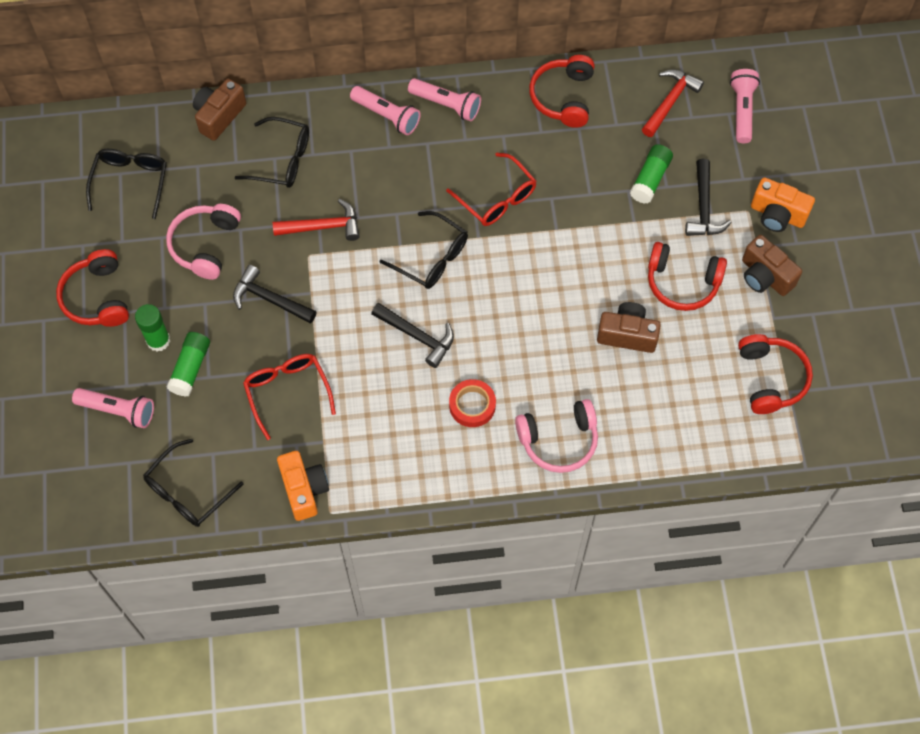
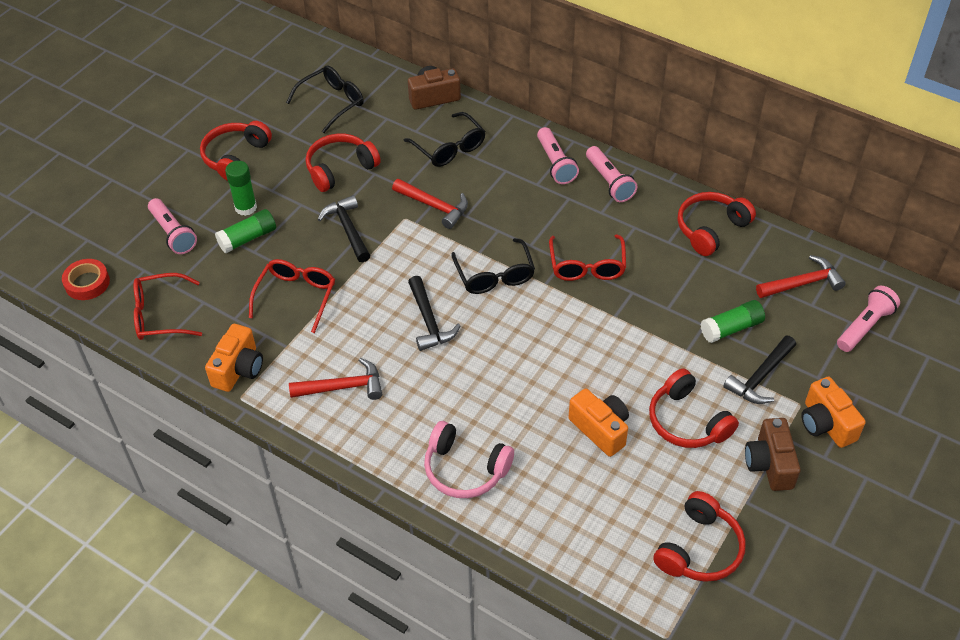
camera: 40 degrees right, 15 degrees down
black glasses [143,439,244,527] -> red glasses [134,273,202,340]
pink headphones [166,204,241,280] -> red headphones [306,133,381,192]
red tape [449,379,496,427] -> red tape moved to [62,259,110,300]
brown camera [597,302,661,353] -> orange camera [568,389,629,457]
none -> red hammer [289,358,382,400]

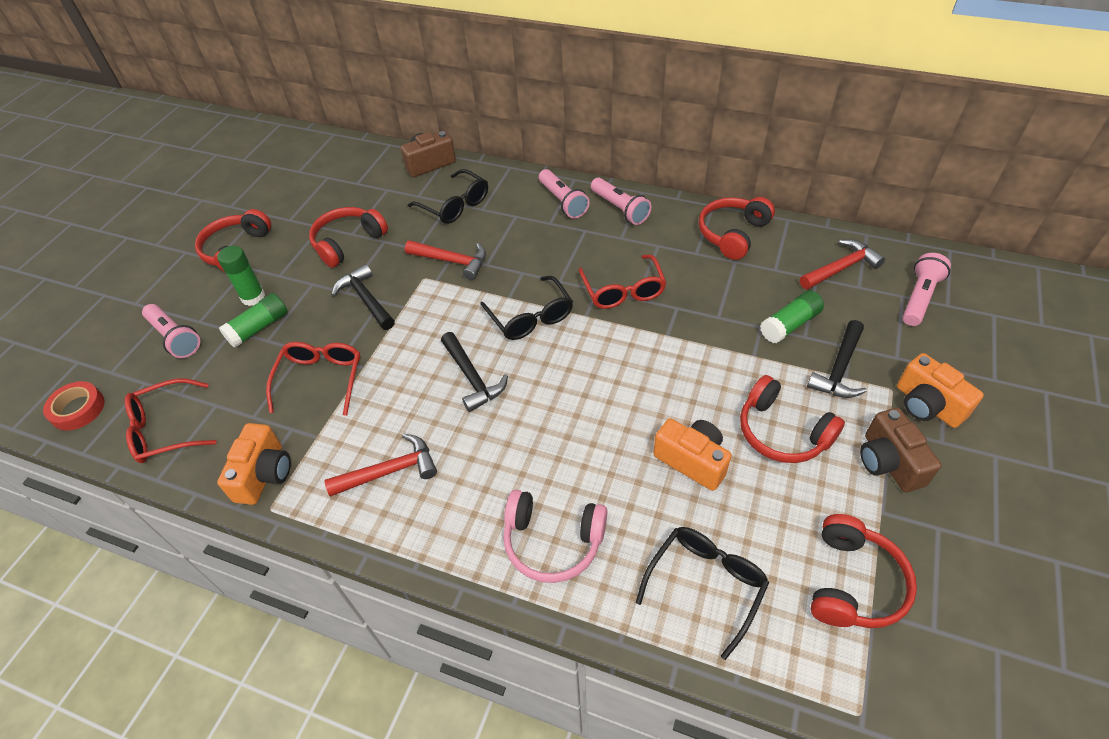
camera: 10 degrees left, 0 degrees up
black glasses [286,65,364,133] -> black glasses moved to [636,527,769,660]

